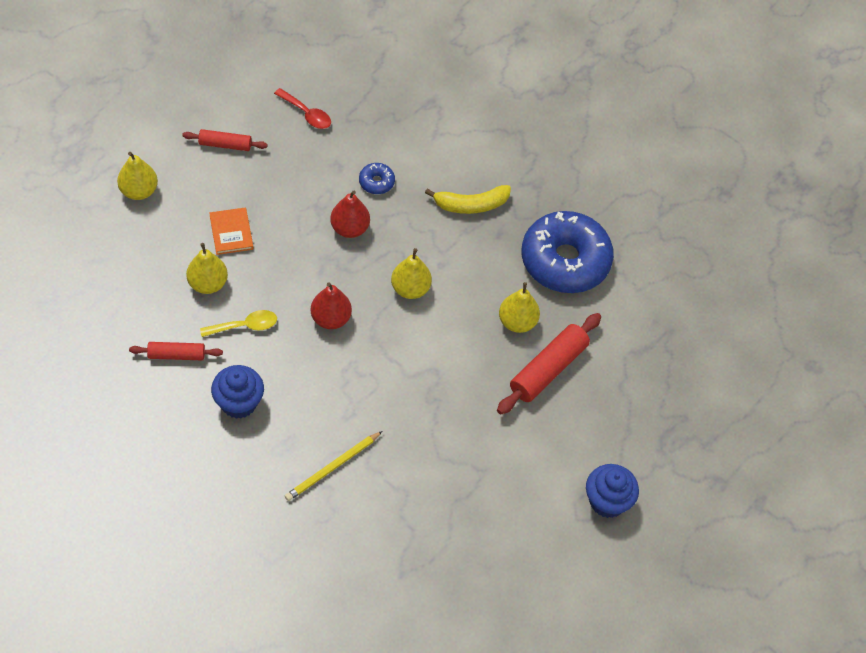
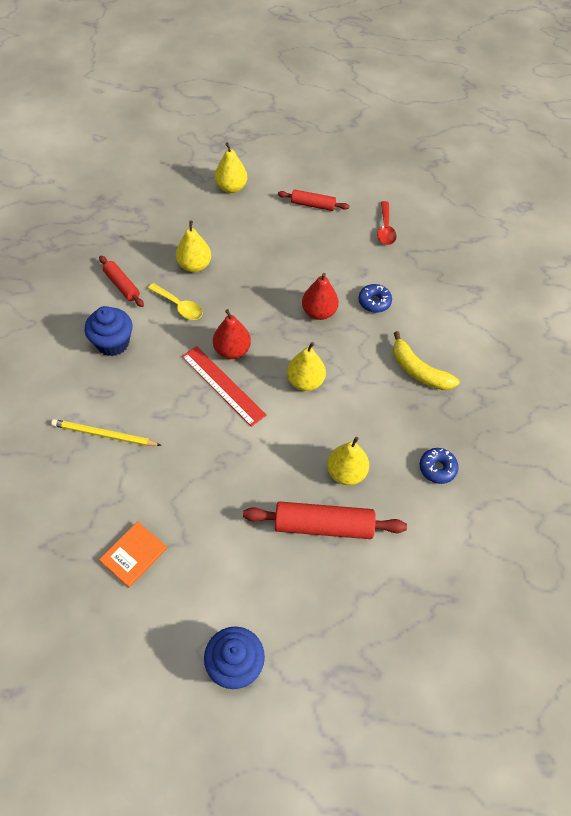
camera: 55 degrees right, 0 degrees up
red rolling pin [182,129,268,151] -> red rolling pin turned 45 degrees counterclockwise [278,189,349,211]
orange book [209,207,253,255] -> orange book moved to [99,521,167,588]
blue donut [522,211,614,293] -> blue donut [420,448,459,484], size x0.40
none -> red ruler [182,346,266,427]

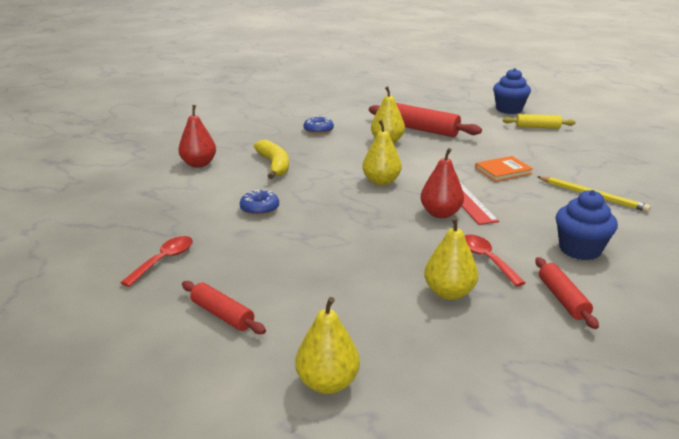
camera: 150 degrees left, 30 degrees down
orange book [99,521,167,588] -> orange book moved to [475,156,533,182]
yellow spoon [148,283,203,320] -> red spoon [465,235,526,287]
red pear [302,273,339,320] -> red pear moved to [178,105,216,168]
none -> yellow rolling pin [503,114,576,129]

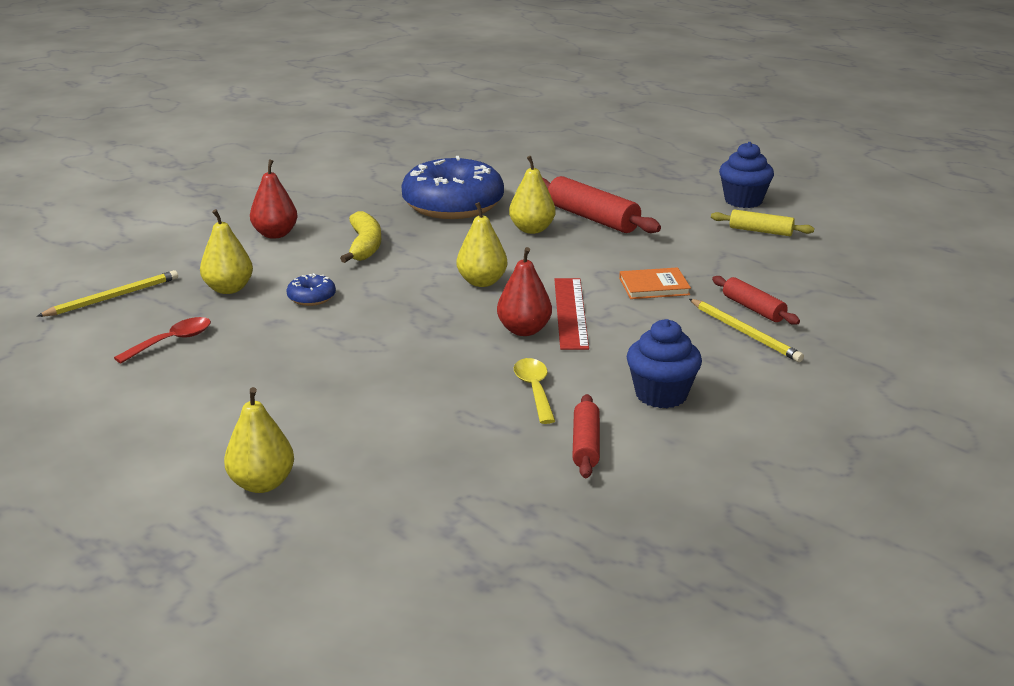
camera: 15 degrees right, 0 degrees up
red rolling pin [182,281,266,334] -> red rolling pin moved to [712,276,800,325]
blue donut [303,116,334,135] -> blue donut [401,156,504,219], size x2.48
yellow pear [424,217,478,300] -> yellow pear moved to [200,209,253,294]
red spoon [465,235,526,287] -> yellow spoon [514,358,555,424]
none -> yellow pencil [37,270,178,317]

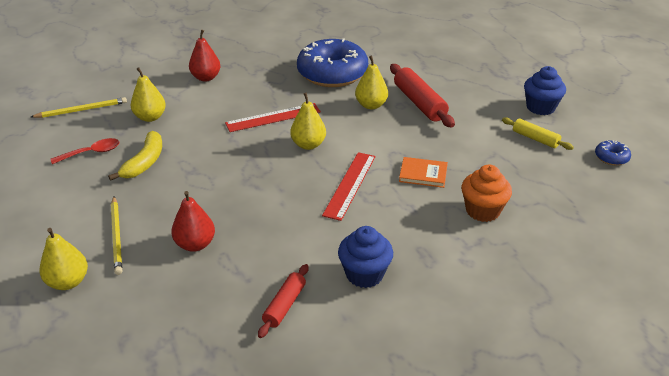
camera: 20 degrees right, 10 degrees up
blue donut [286,273,336,306] -> blue donut moved to [595,140,631,165]
yellow banana [340,211,381,263] -> yellow banana moved to [108,131,162,181]
red pear [497,247,552,336] -> red pear moved to [171,191,215,252]
yellow spoon [514,358,555,424] -> none
yellow pencil [689,299,804,362] -> yellow pencil moved to [111,197,122,275]
red rolling pin [712,276,800,325] -> orange cupcake [462,165,512,222]
none -> red ruler [225,103,321,132]

